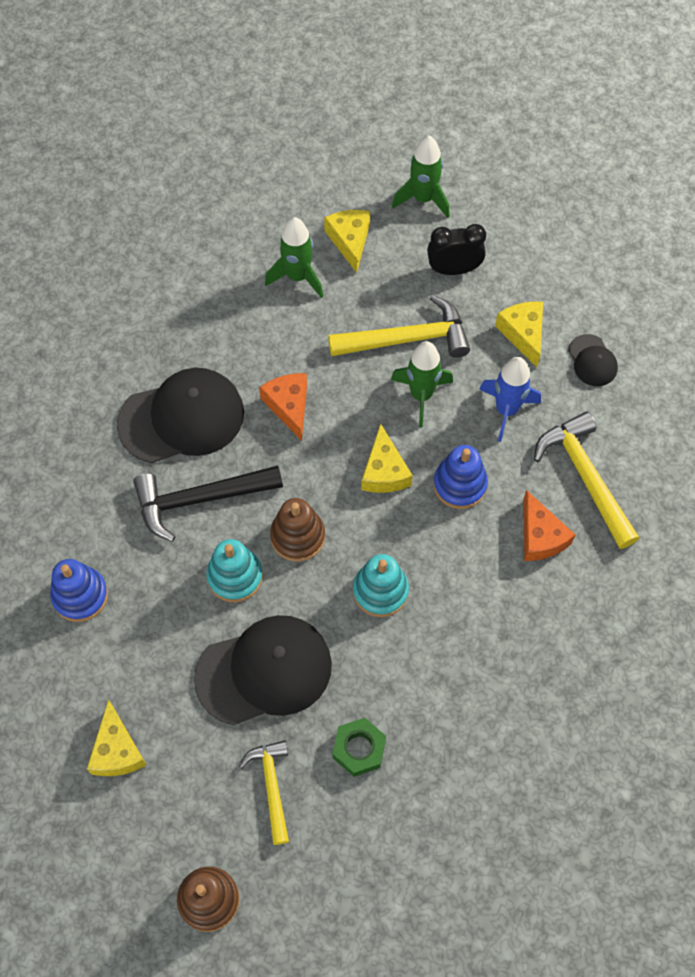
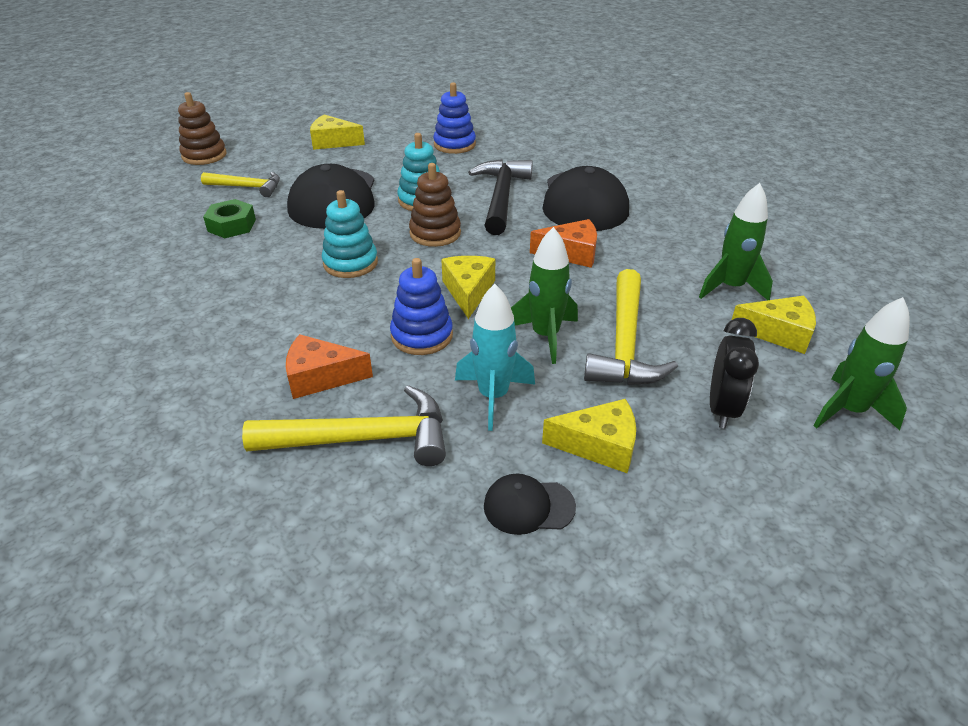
camera: 110 degrees right, 25 degrees down
yellow cheese [361,424,413,493] -> yellow cheese turned 75 degrees clockwise [441,256,495,319]
blue rocket [479,357,541,442] -> turquoise rocket [455,284,535,431]

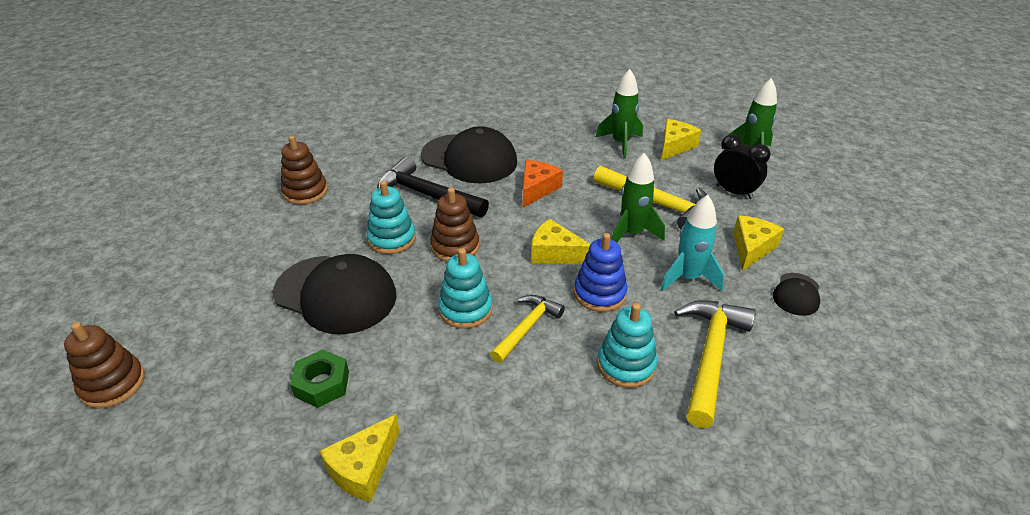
camera: 65 degrees left, 0 degrees up
yellow hammer [201,172,280,197] -> yellow hammer moved to [490,295,565,363]
orange cheese [286,334,373,399] -> turquoise stacking toy [597,303,658,388]
yellow cheese [310,114,365,150] -> yellow cheese moved to [319,414,400,502]
blue stacking toy [433,82,476,154] -> brown stacking toy [281,135,328,205]

